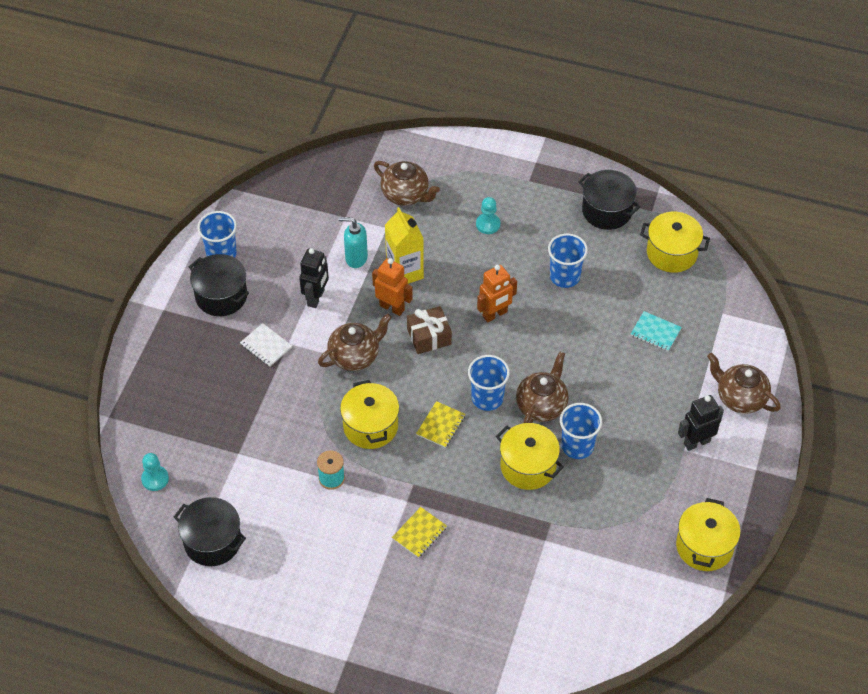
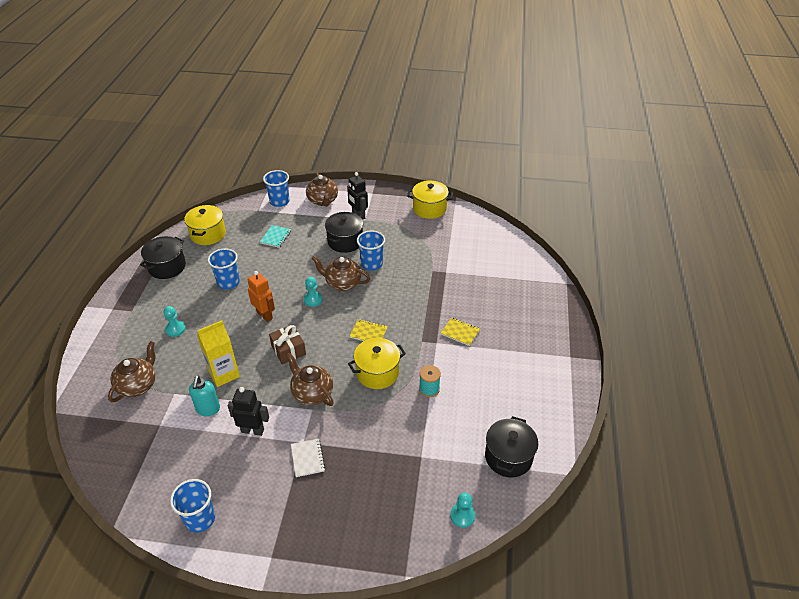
camera: 100 degrees left, 10 degrees down
black pot [189,254,249,316] -> black pot moved to [325,212,363,253]
white notebook [240,323,292,367] -> white notebook turned 45 degrees counterclockwise [291,438,325,477]
orange robot [372,258,413,316] -> none
blue cup [468,355,510,411] -> blue cup moved to [263,170,290,207]
yellow pot [496,423,564,490] -> none
brown teapot [707,353,781,414] -> brown teapot turned 45 degrees counterclockwise [306,173,338,207]
none -> turquoise pawn [304,277,323,307]

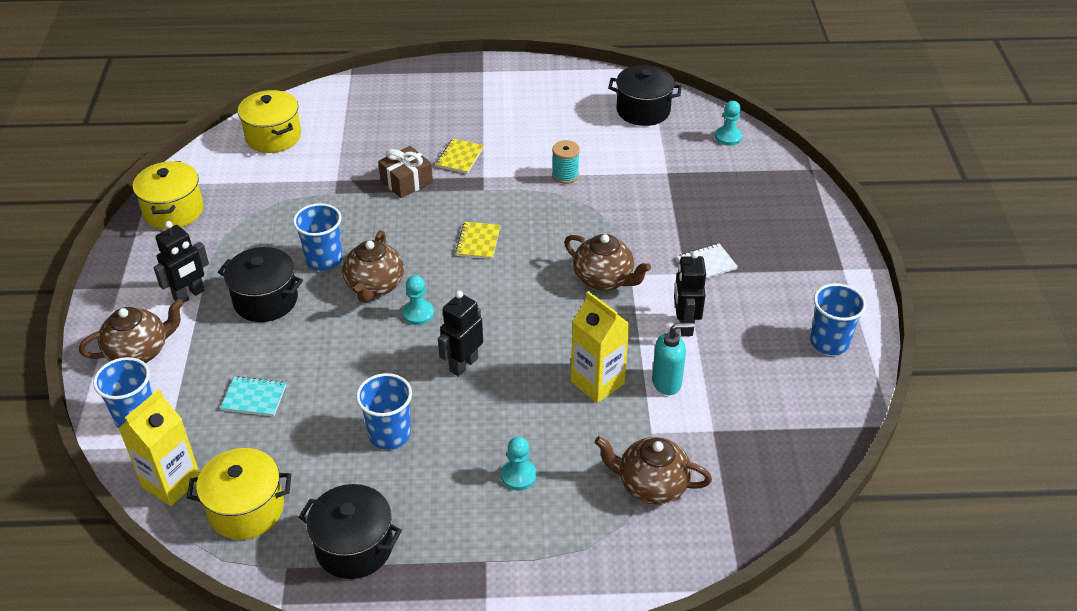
camera: 100 degrees left, 0 degrees up
orange robot [248,271,275,322] -> black robot [438,291,483,377]
brown gift [269,325,306,364] -> brown gift moved to [378,146,433,198]
brown teapot [286,353,334,406] -> brown teapot turned 90 degrees counterclockwise [564,234,651,290]
yellow pot [348,338,406,389] -> yellow pot moved to [238,90,301,153]
none -> yellow carton [118,389,200,506]

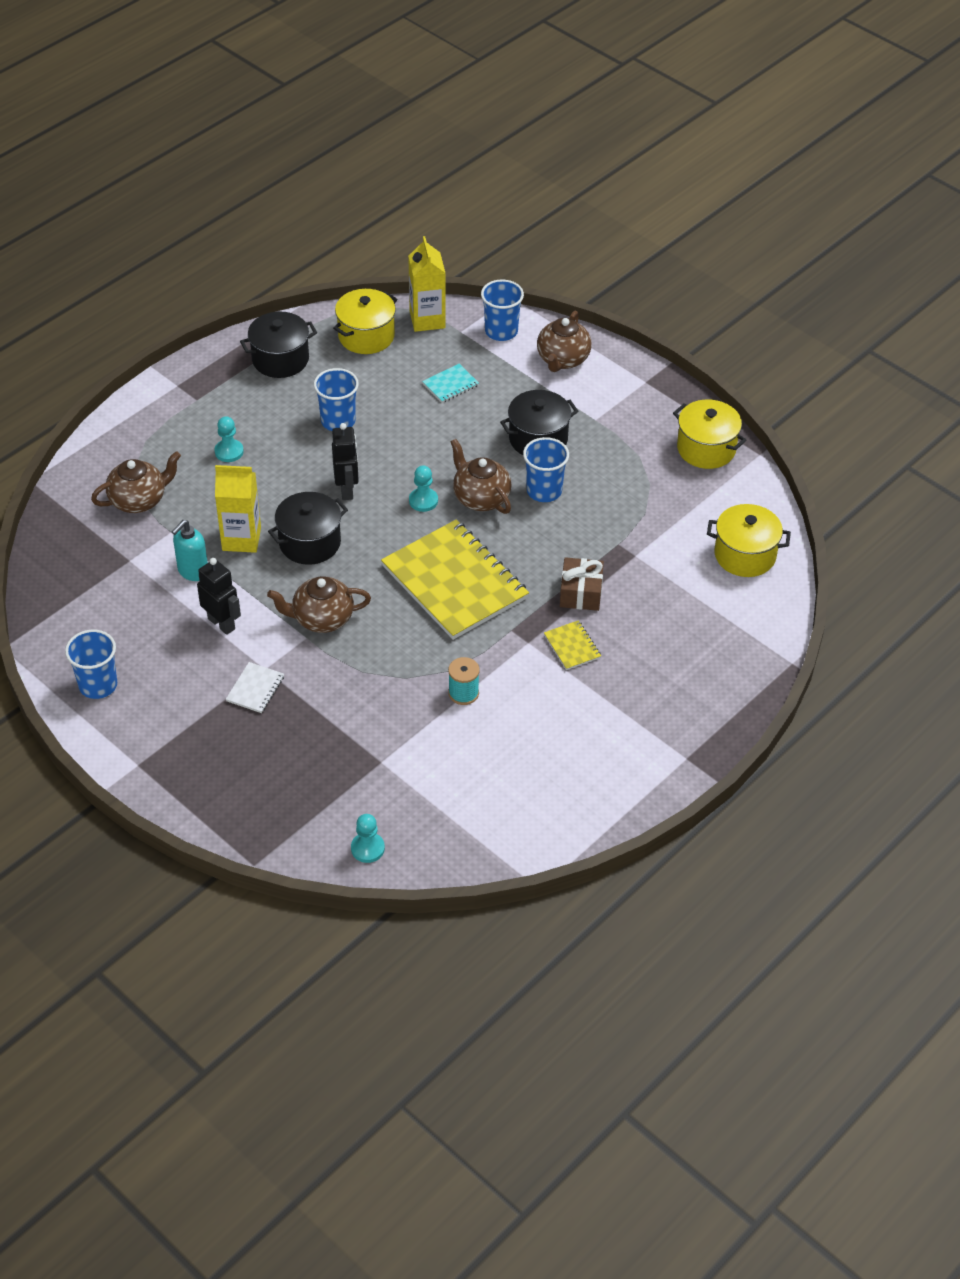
camera: 135 degrees right, 5 degrees up
black robot [153,221,209,303] -> none
yellow notebook [455,222,500,259] -> yellow notebook [381,520,529,640], size x2.47
black pot [608,65,682,126] -> black pot moved to [268,492,348,565]

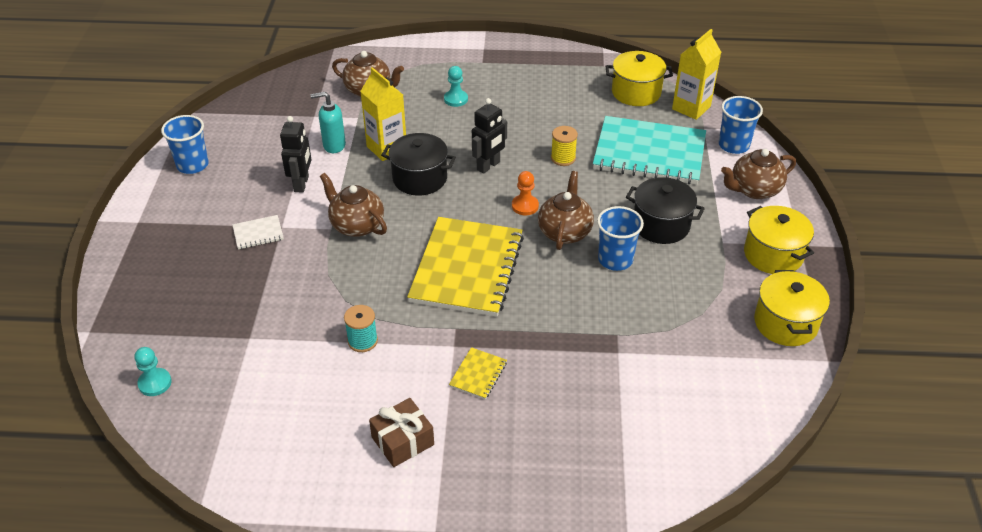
camera: 50 degrees right, 5 degrees down
black pot [240,312,317,378] -> none
blue cup [314,368,359,431] -> none
turquoise pawn [409,465,438,512] -> orange pawn [512,171,539,215]
turquoise notebook [422,364,479,403] -> turquoise notebook [593,116,706,185], size x2.47
brown gift [560,557,604,611] -> brown gift moved to [369,398,434,467]
yellow pot [707,504,791,577] -> yellow pot moved to [744,206,814,274]
none -> yellow spool [551,126,578,166]

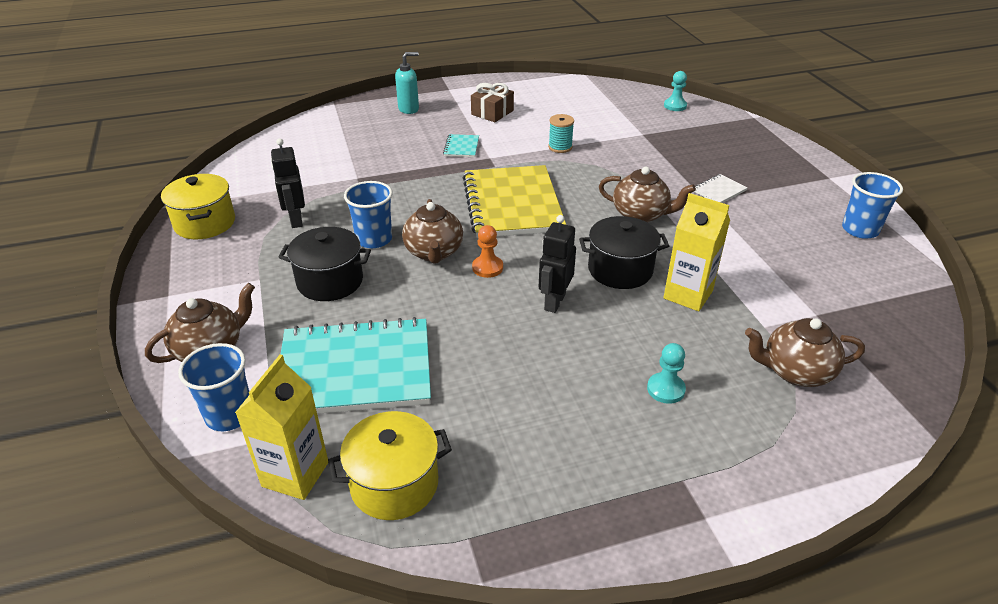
camera: 160 degrees right, 5 degrees down
black robot [280,116,312,193] -> black robot moved to [271,138,305,228]
turquoise soap dispenser [311,92,346,153] -> turquoise soap dispenser moved to [395,52,419,114]
yellow notebook [449,347,507,400] -> turquoise notebook [443,134,479,157]
yellow spool [551,126,578,166] -> none
yellow pot [744,206,814,274] -> none

